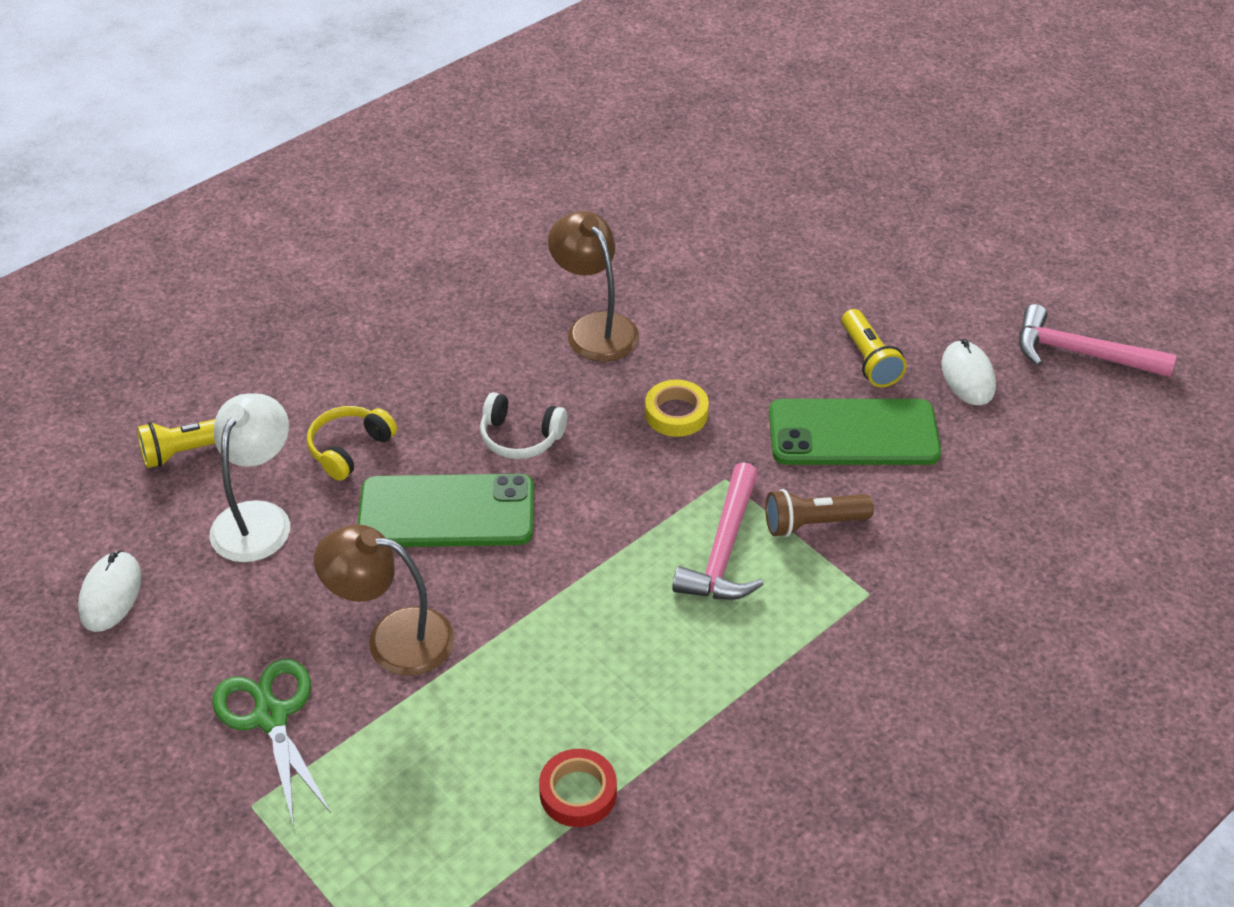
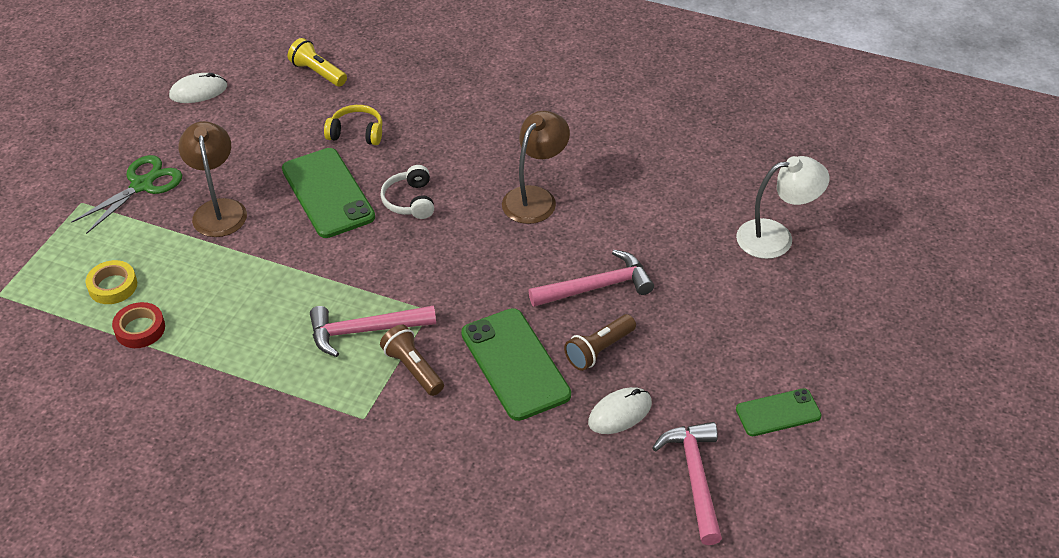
camera: 65 degrees right, 0 degrees up
white lamp [210,393,290,562] -> white lamp moved to [736,156,829,259]
yellow tape [645,380,709,437] -> yellow tape moved to [86,260,137,304]
yellow flashlight [842,309,907,387] -> brown flashlight [564,314,636,371]
none -> pink hammer [529,250,654,307]
none -> green phone [736,388,822,436]

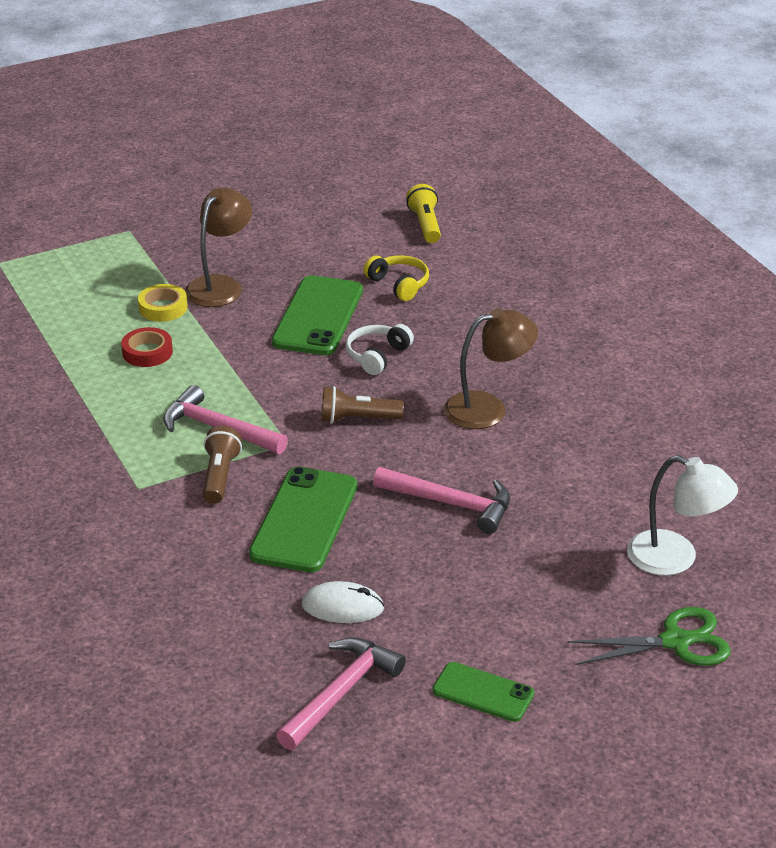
camera: 40 degrees right, 10 degrees down
green scissors [71,155,182,234] -> green scissors moved to [568,607,731,666]
yellow tape [86,260,137,304] -> yellow tape moved to [138,284,188,322]
red tape [112,302,165,348] -> red tape moved to [121,327,173,367]
white mouse [169,73,227,103] -> none
brown flashlight [564,314,636,371] -> brown flashlight moved to [321,386,404,424]

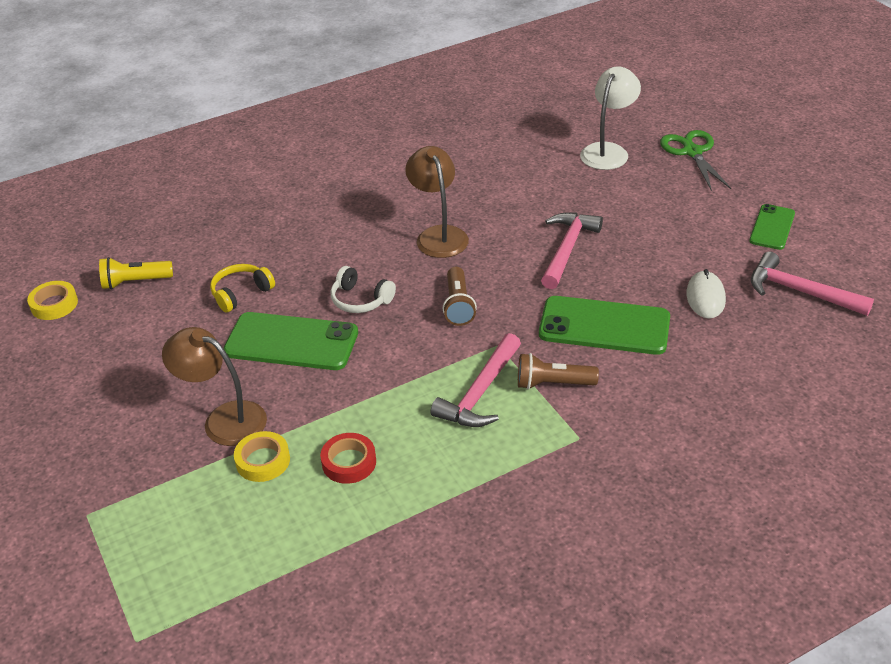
camera: 90 degrees left, 5 degrees up
none -> yellow tape [27,281,78,320]

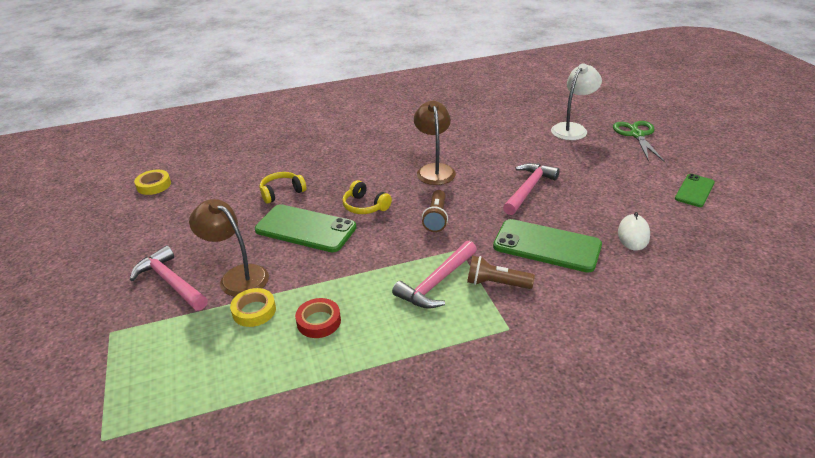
camera: 10 degrees right, 5 degrees down
yellow flashlight [99,257,173,290] -> none
white headphones [331,266,396,313] -> yellow headphones [342,180,392,214]
pink hammer [751,252,874,316] -> pink hammer moved to [130,246,208,311]

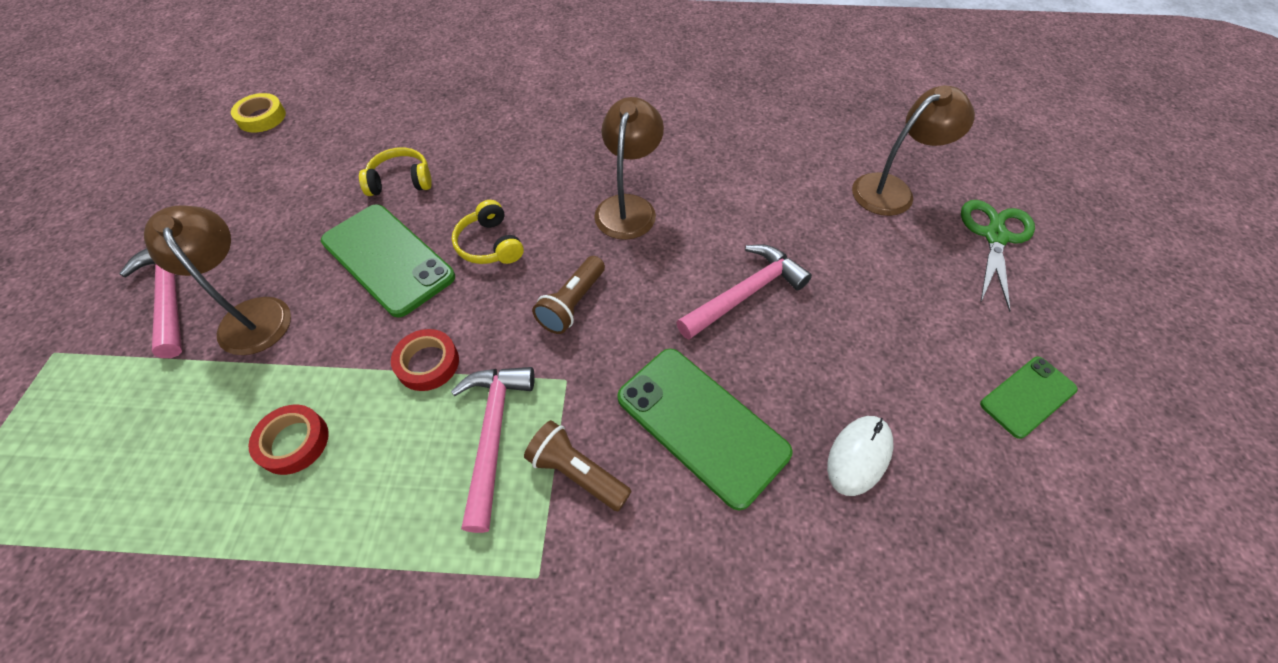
camera: 20 degrees right, 20 degrees up
yellow tape [230,288,276,327] -> none
pink hammer [392,241,477,309] -> pink hammer turned 120 degrees clockwise [451,367,535,533]
white lamp [551,63,602,140] -> brown lamp [852,85,975,216]
none -> red tape [391,329,459,391]

